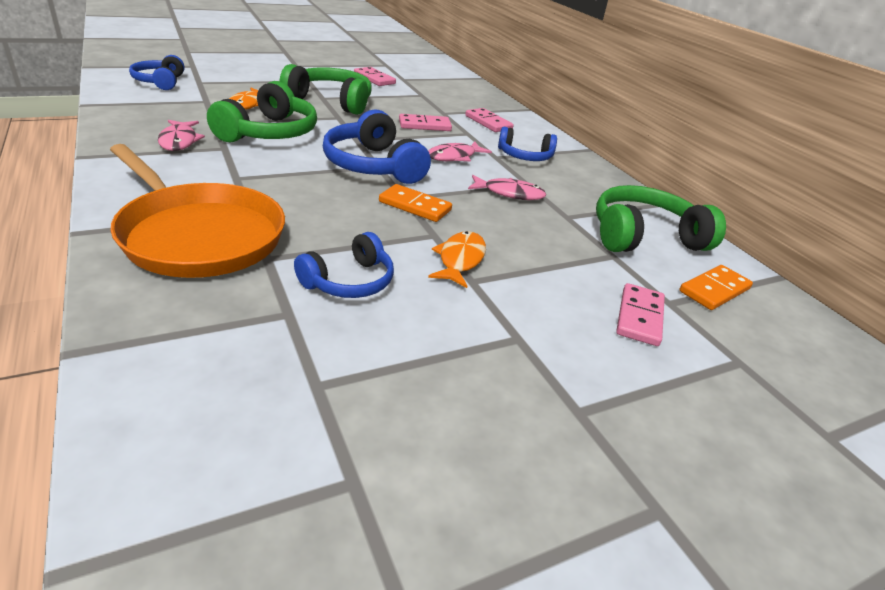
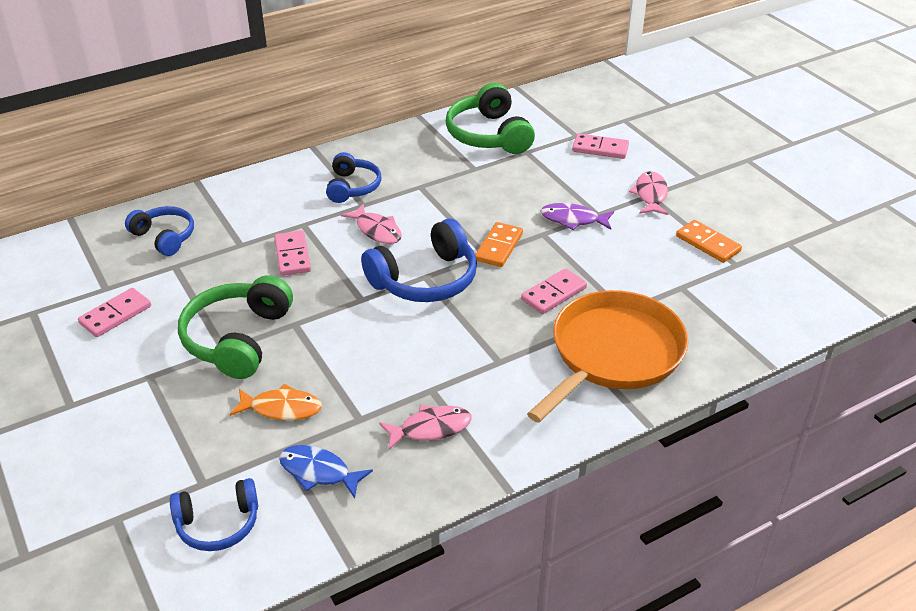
camera: 90 degrees left, 5 degrees up
green headphones [207,81,317,142] -> none
blue headphones [294,232,394,298] -> blue headphones moved to [125,206,194,256]
orange fish [428,231,486,288] -> purple fish [541,203,614,230]
pink domino [465,108,514,132] -> pink domino moved to [521,268,587,314]
pink fish [468,175,546,200] -> pink fish moved to [629,171,668,215]
orange domino [680,265,753,310] -> orange domino moved to [676,220,742,263]
none -> blue fish [279,445,373,498]

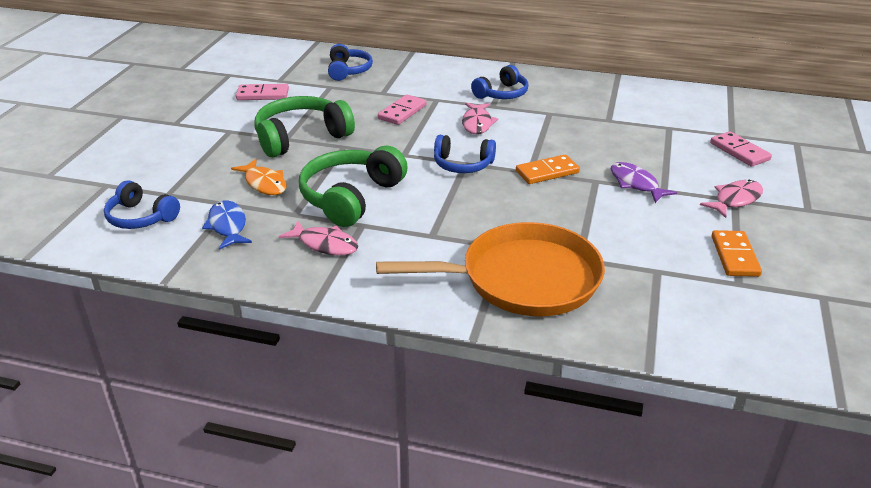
camera: 45 degrees right, 5 degrees down
blue headphones [361,218,477,302] -> blue headphones [434,135,496,173], size x0.63
green headphones [446,83,535,154] -> green headphones moved to [299,146,408,227]
pink domino [521,268,587,314] -> none

